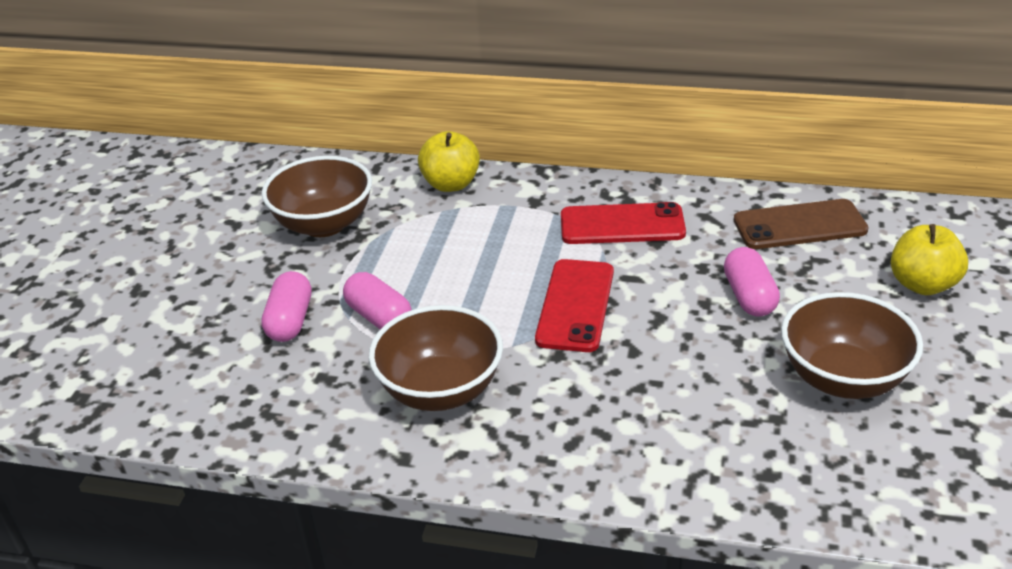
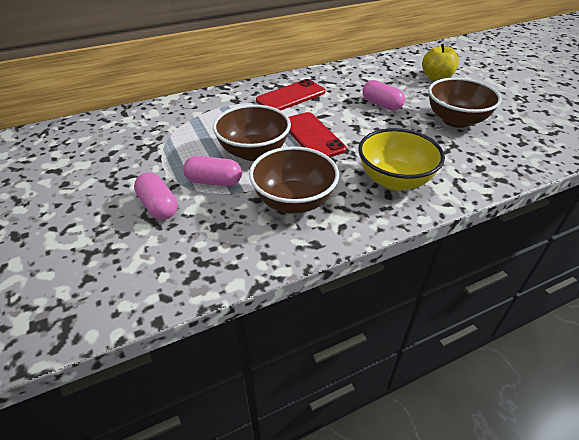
camera: 40 degrees left, 5 degrees up
brown bowl [262,156,372,237] -> brown bowl moved to [213,104,291,161]
yellow apple [418,131,480,192] -> none
brown phone [734,199,869,249] -> none
none -> yellow bowl [358,128,445,190]

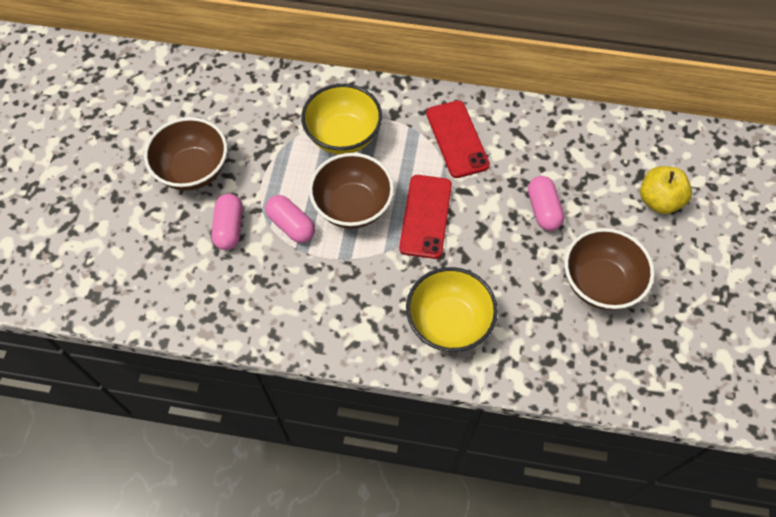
camera: 35 degrees right, 20 degrees up
brown bowl [249,146,339,214] -> brown bowl moved to [144,117,227,191]
red phone [256,79,326,110] -> red phone turned 75 degrees clockwise [426,100,490,178]
none -> yellow bowl [301,84,382,154]

